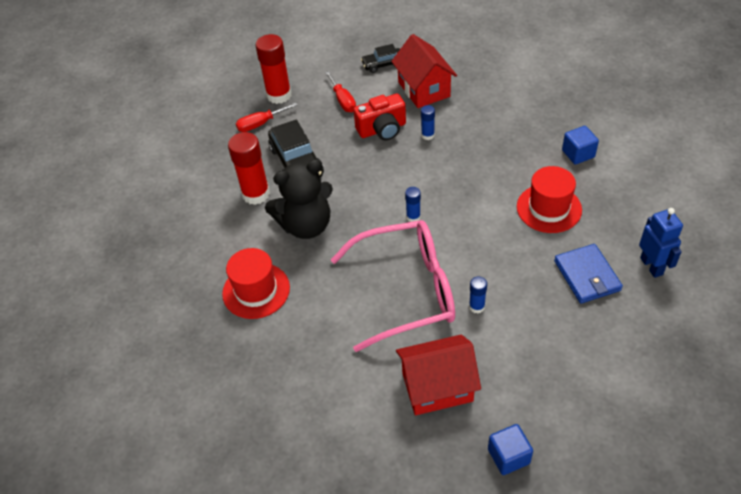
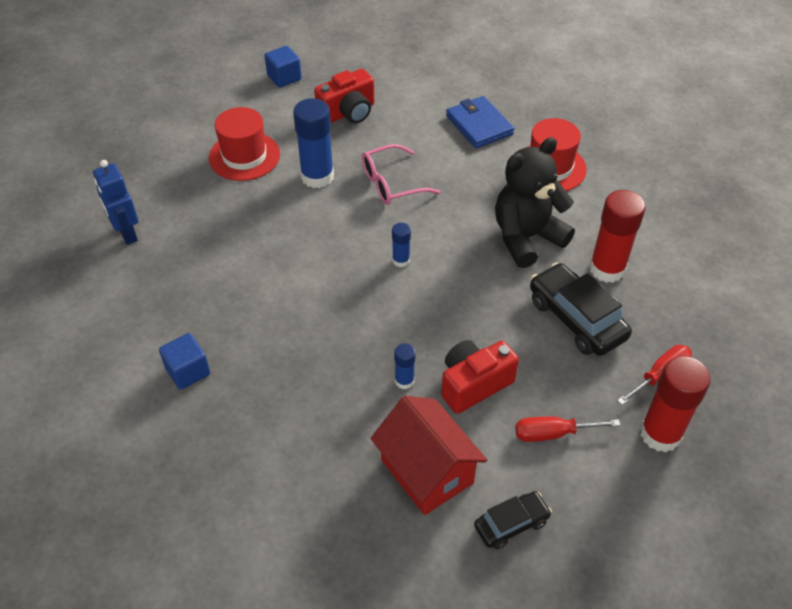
camera: 165 degrees right, 0 degrees up
red screwdriver [325,71,356,112] -> red screwdriver turned 60 degrees counterclockwise [515,416,620,442]
pink glasses [331,220,455,352] -> pink glasses [362,144,440,205], size x0.54
red house [396,335,481,415] -> red camera [314,69,374,124]
blue glue stick [469,277,487,314] -> blue glue stick [293,98,334,188], size x2.01
red hat [517,166,582,233] -> red hat moved to [209,107,280,181]
blue wallet [554,244,623,303] -> blue wallet moved to [446,96,514,148]

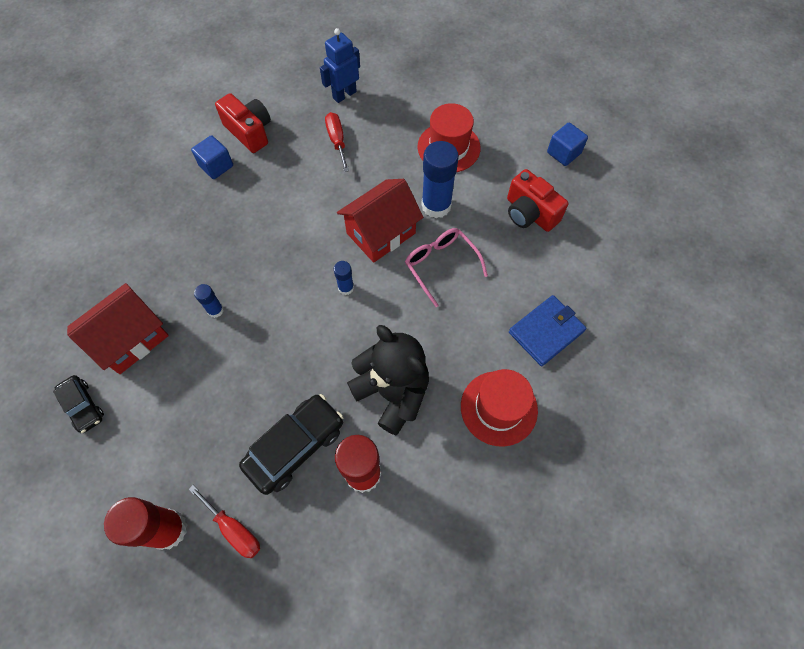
camera: 80 degrees right, 15 degrees up
red camera [441,340,519,414] -> red camera moved to [215,93,271,153]
red screwdriver [515,416,620,442] -> red screwdriver moved to [325,112,349,172]
none -> red house [337,179,423,263]

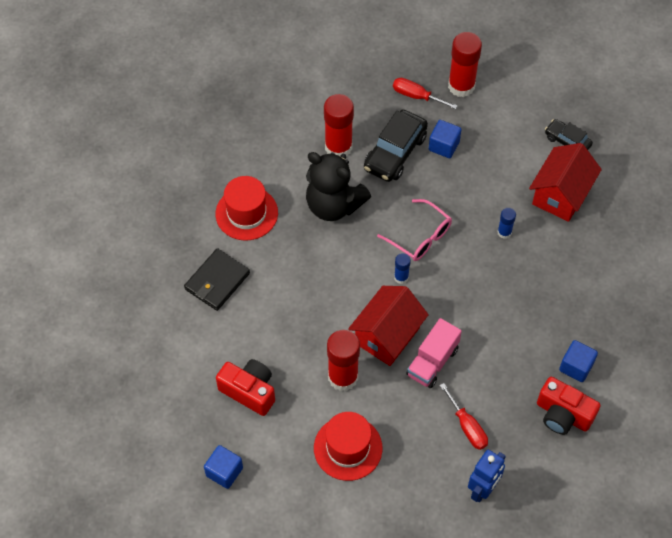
camera: 165 degrees right, 5 degrees down
pink glasses [405,228,488,307] -> pink glasses moved to [377,199,452,261]
blue glue stick [421,141,459,218] -> red glue stick [327,330,360,391]
blue wallet [509,295,586,366] -> black wallet [184,248,250,311]
none -> pink truck [406,318,462,388]
none -> blue cube [429,120,461,158]

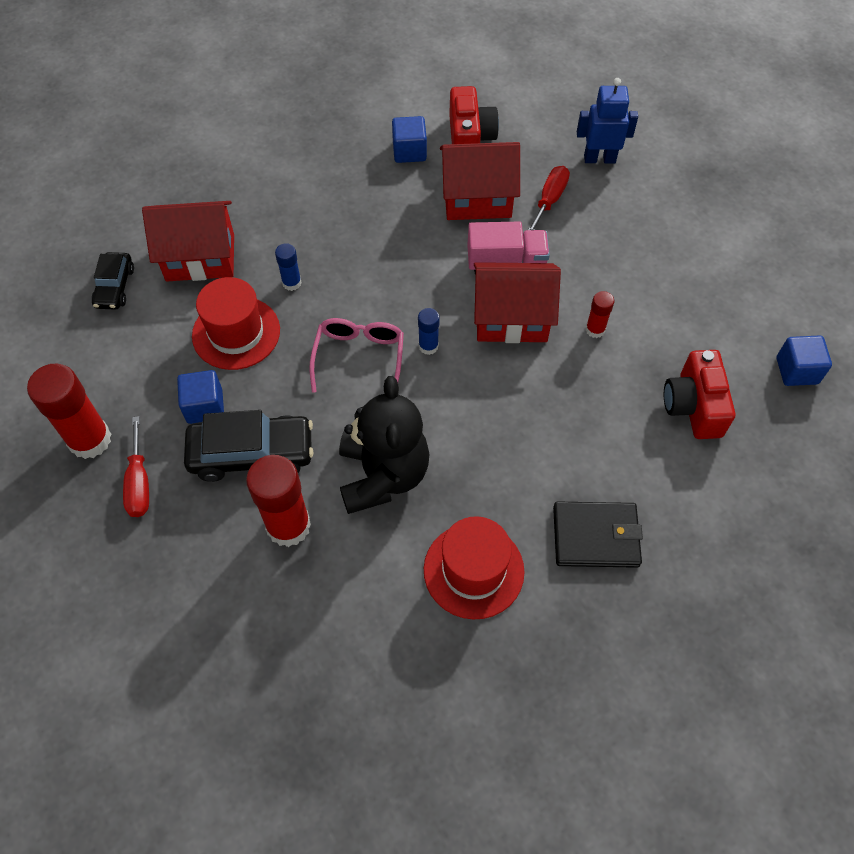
camera: 125 degrees left, 0 degrees up
red hat [314,412,382,481] -> red hat moved to [192,277,280,370]
red glue stick [327,330,360,391] -> red glue stick [586,291,614,338], size x0.50
none -> red house [440,142,520,220]

